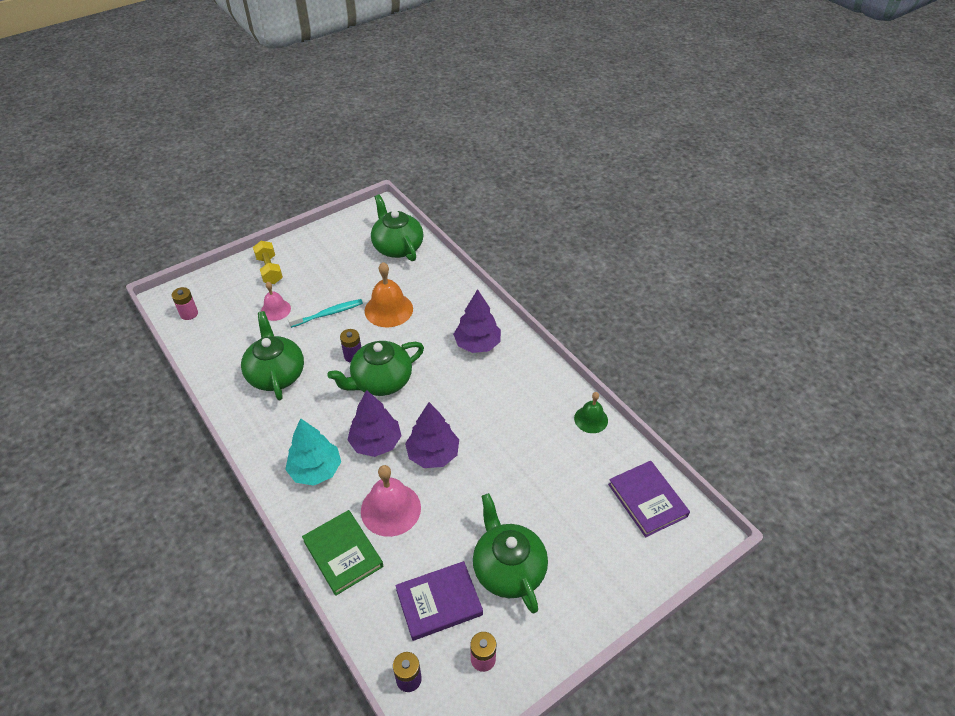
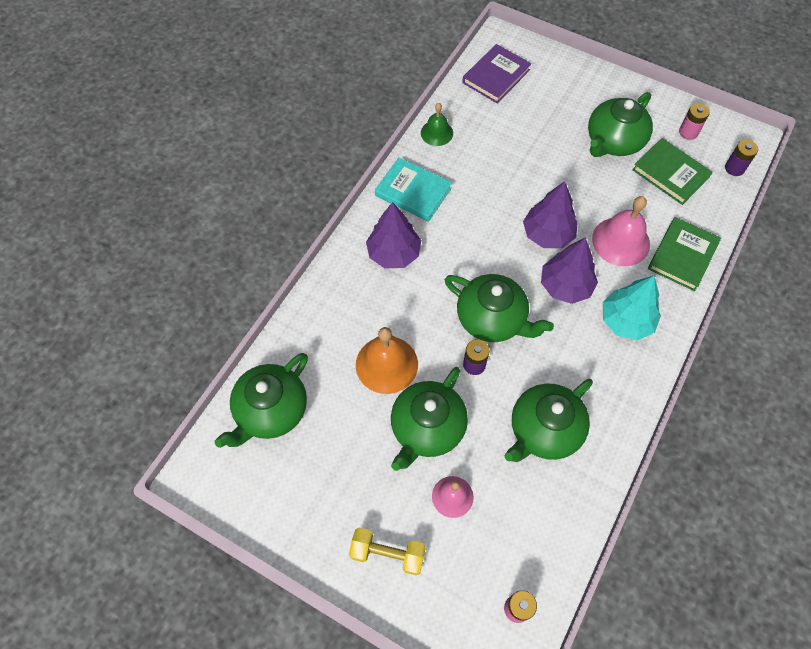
camera: 115 degrees left, 15 degrees up
yellow dumbbell [253,241,283,284] -> yellow dumbbell turned 60 degrees clockwise [349,528,426,575]
turquoise toothbrush [288,299,363,328] -> green teapot [391,367,468,471]
purple book [395,561,483,641] -> green book [632,138,713,205]
none -> turquoise book [375,157,452,222]

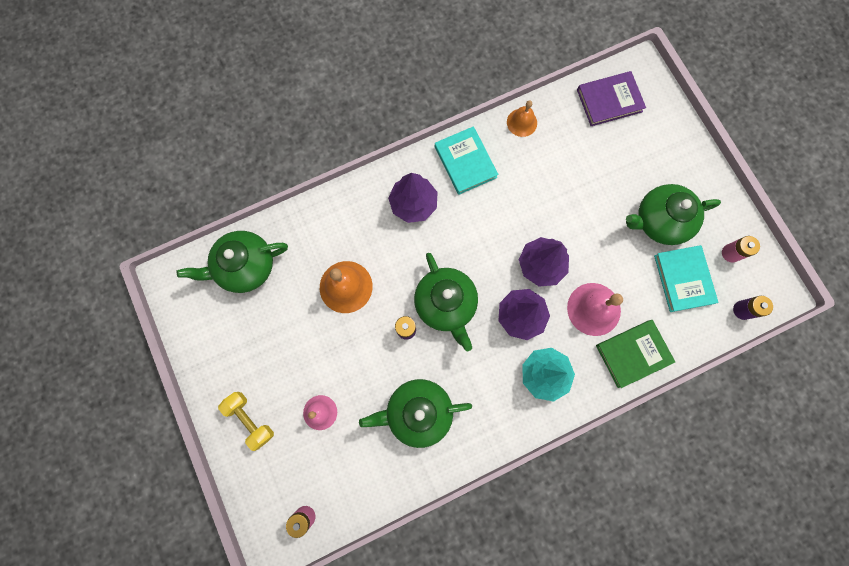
camera: 35 degrees right, 15 degrees up
green teapot [391,367,468,471] -> none
green bell [421,103,453,146] -> orange bell [507,100,537,137]
green book [632,138,713,205] -> turquoise book [654,245,718,312]

